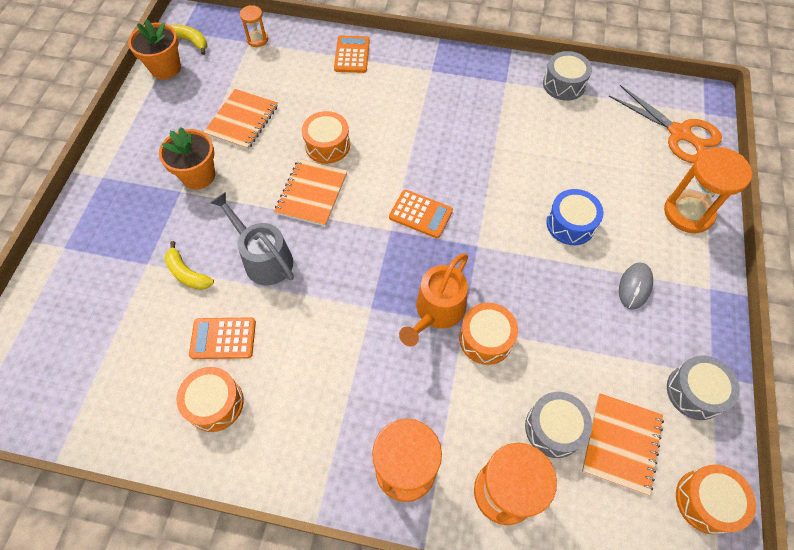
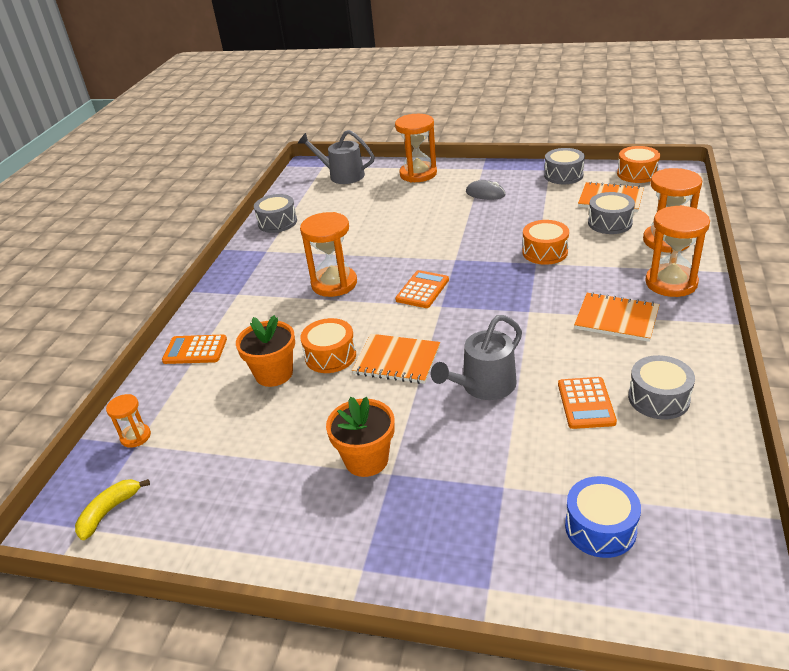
camera: 85 degrees left, 25 degrees down
orange flower pot [128,19,181,80] -> orange flower pot moved to [236,315,295,387]
yellow banana [164,241,214,290] -> none
orange drum [177,367,244,432] -> grey drum [628,355,695,419]
orange notebook [204,89,278,150] -> orange notebook moved to [574,292,660,342]
orange watering can [399,253,468,347] -> none
blue drum [546,189,604,245] -> blue drum moved to [565,476,641,558]
orange scissors [609,85,722,163] -> grey watering can [298,130,375,184]
none -> orange hourglass [300,212,357,297]

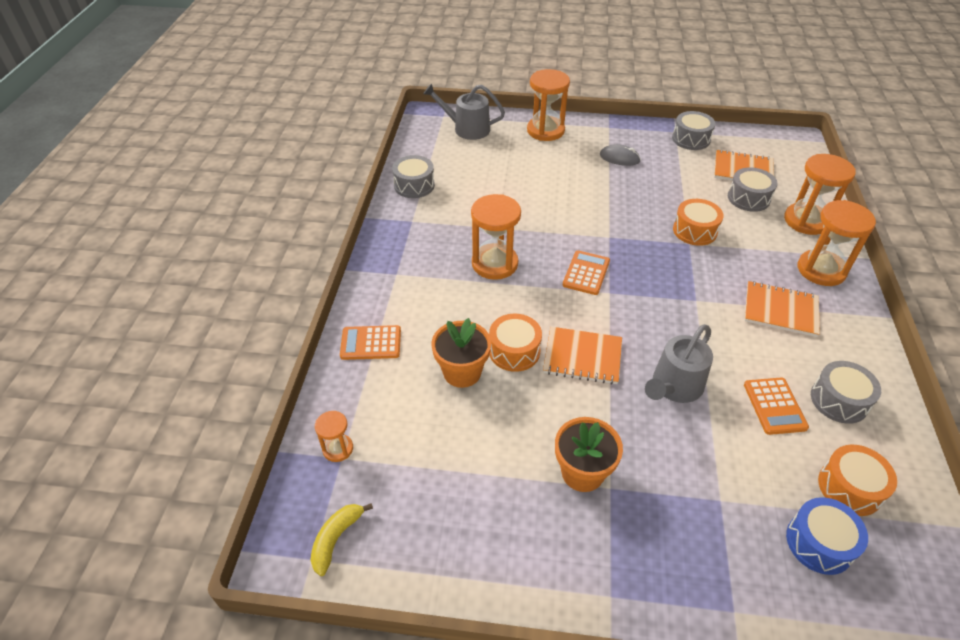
camera: 10 degrees left, 10 degrees up
orange drum [617,146,660,183] -> orange drum moved to [818,445,897,516]

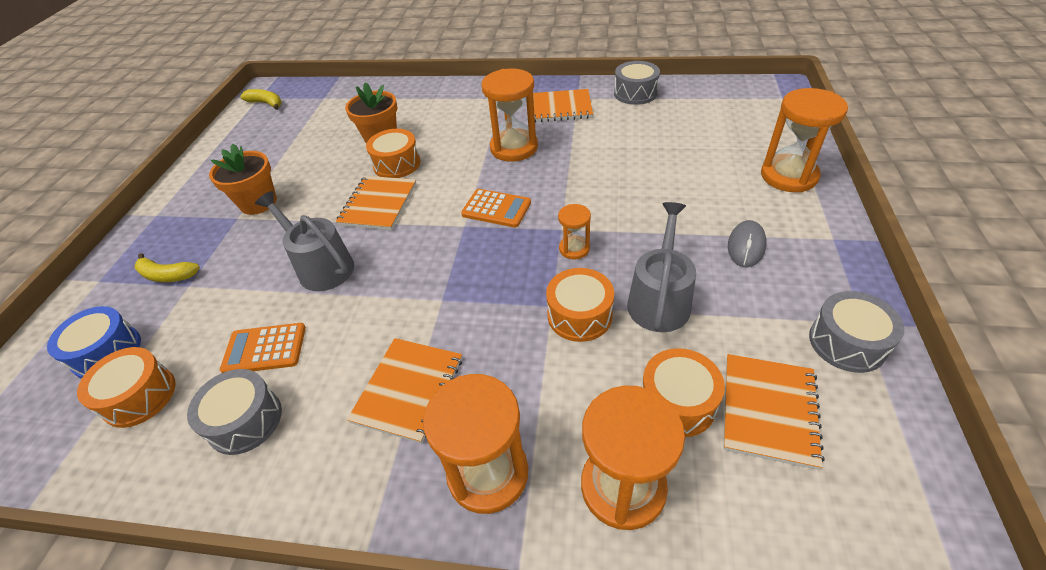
camera: 95 degrees right, 0 degrees up
orange hourglass [315,411,353,462] -> orange hourglass moved to [558,204,591,259]
orange calculator [340,325,401,360] -> none
grey watering can [423,83,505,140] -> grey watering can moved to [627,202,696,332]
grey drum [728,167,777,212] -> orange drum [642,348,725,437]
none -> yellow banana [135,253,200,282]
none -> orange notebook [533,89,593,123]

